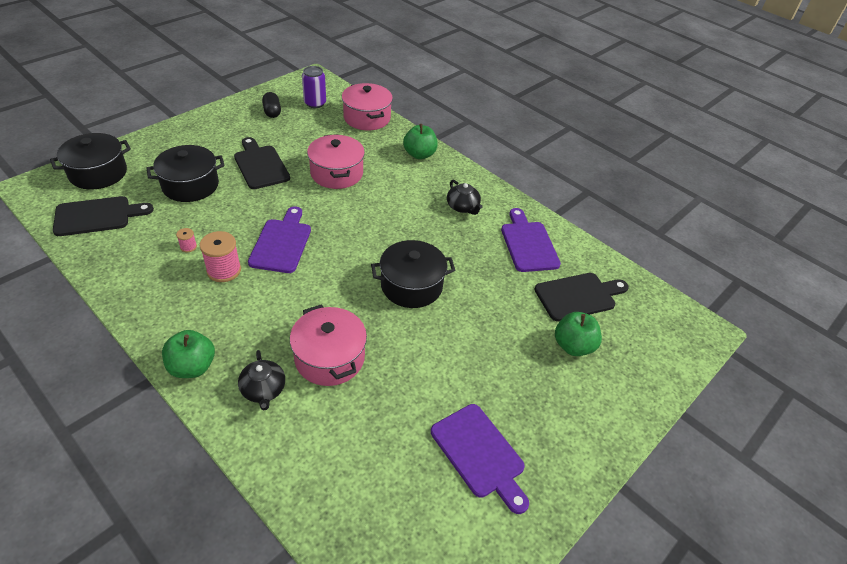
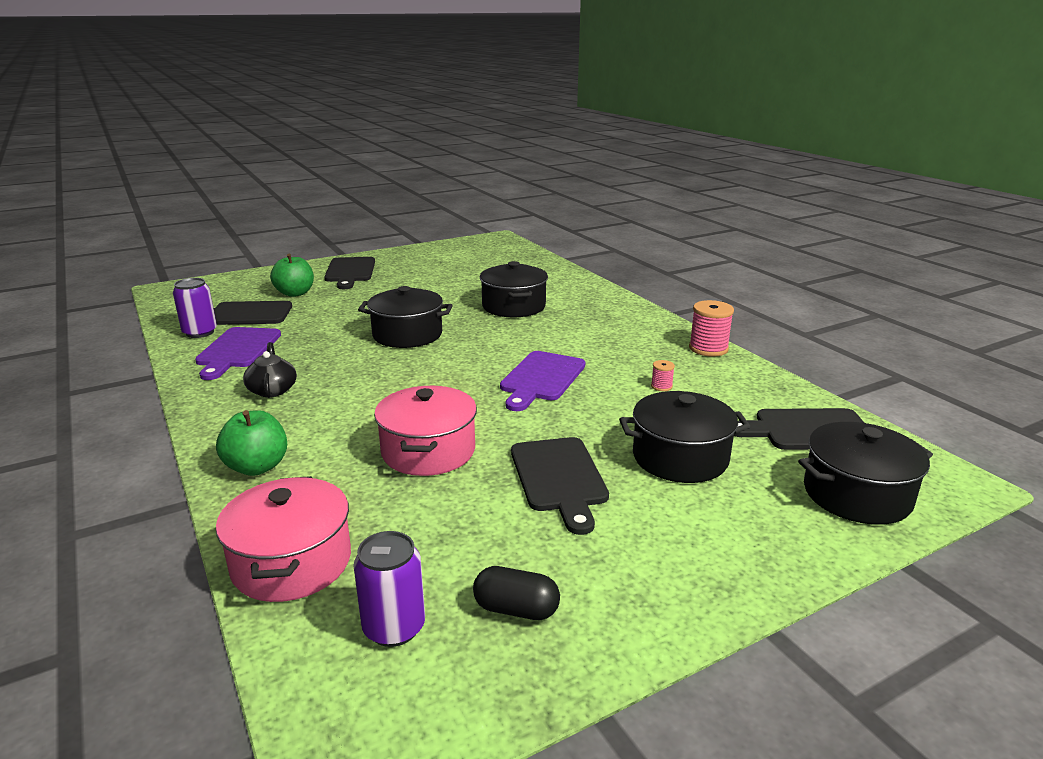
camera: 160 degrees left, 20 degrees down
green apple [162,330,215,378] -> none
pink spool [200,231,241,282] -> pink spool moved to [689,300,734,357]
black teapot [238,350,285,410] -> none
black capsule [262,92,281,118] -> black capsule turned 75 degrees counterclockwise [473,566,560,620]
pink pot [290,304,367,386] -> black pot [480,261,548,318]
purple cutting board [431,404,529,514] -> none
none -> purple can [173,278,217,338]
none -> black cutting board [324,257,375,289]

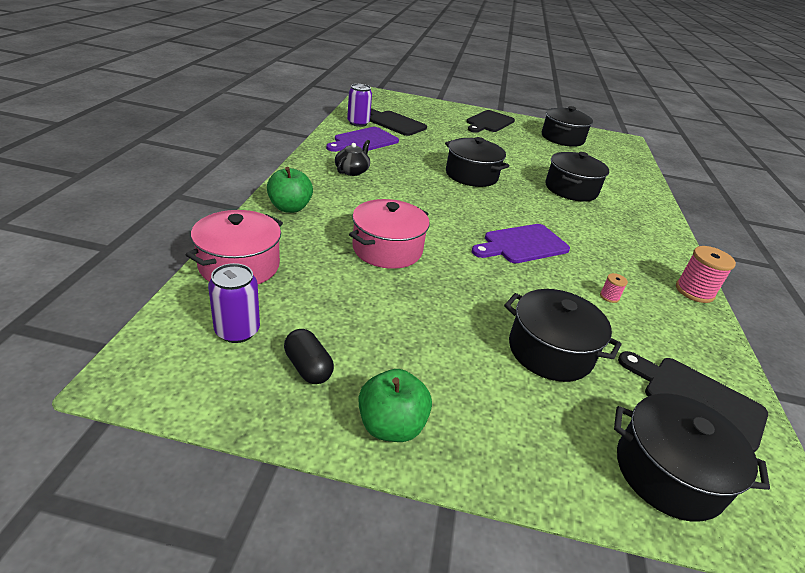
camera: 35 degrees right, 10 degrees up
green apple [270,254,314,297] -> green apple moved to [359,369,432,442]
black cutting board [511,437,609,535] -> none
none -> black pot [542,106,593,147]

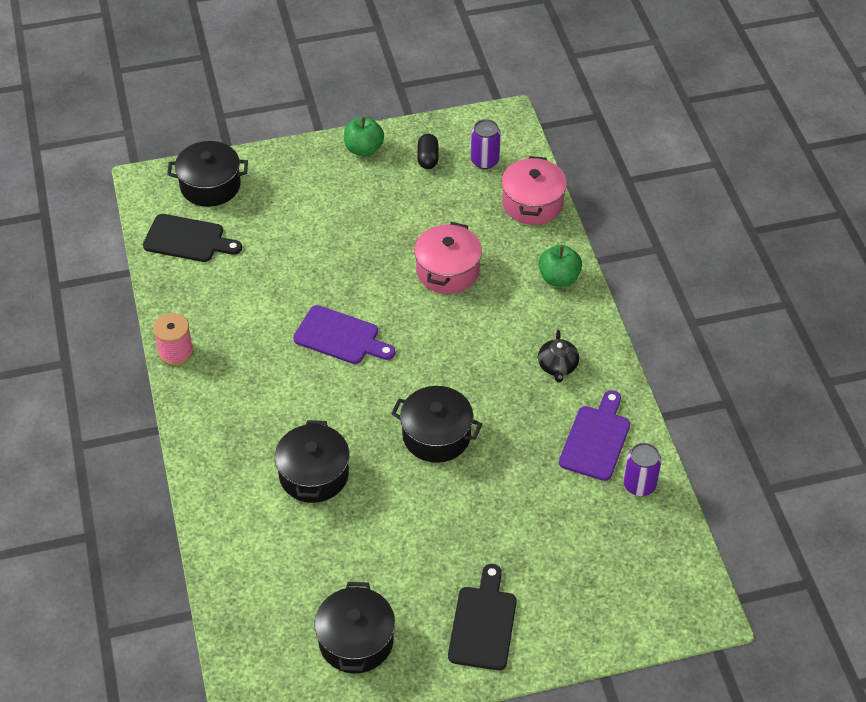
camera: 160 degrees right, 15 degrees up
black capsule [284,329,334,384] -> black capsule turned 60 degrees clockwise [417,134,439,169]
black cutting board [370,108,427,136] -> none
purple cutting board [472,224,570,263] -> purple cutting board turned 75 degrees clockwise [293,305,395,364]
black pot [504,289,622,382] -> none
pink spool [600,273,628,303] -> none

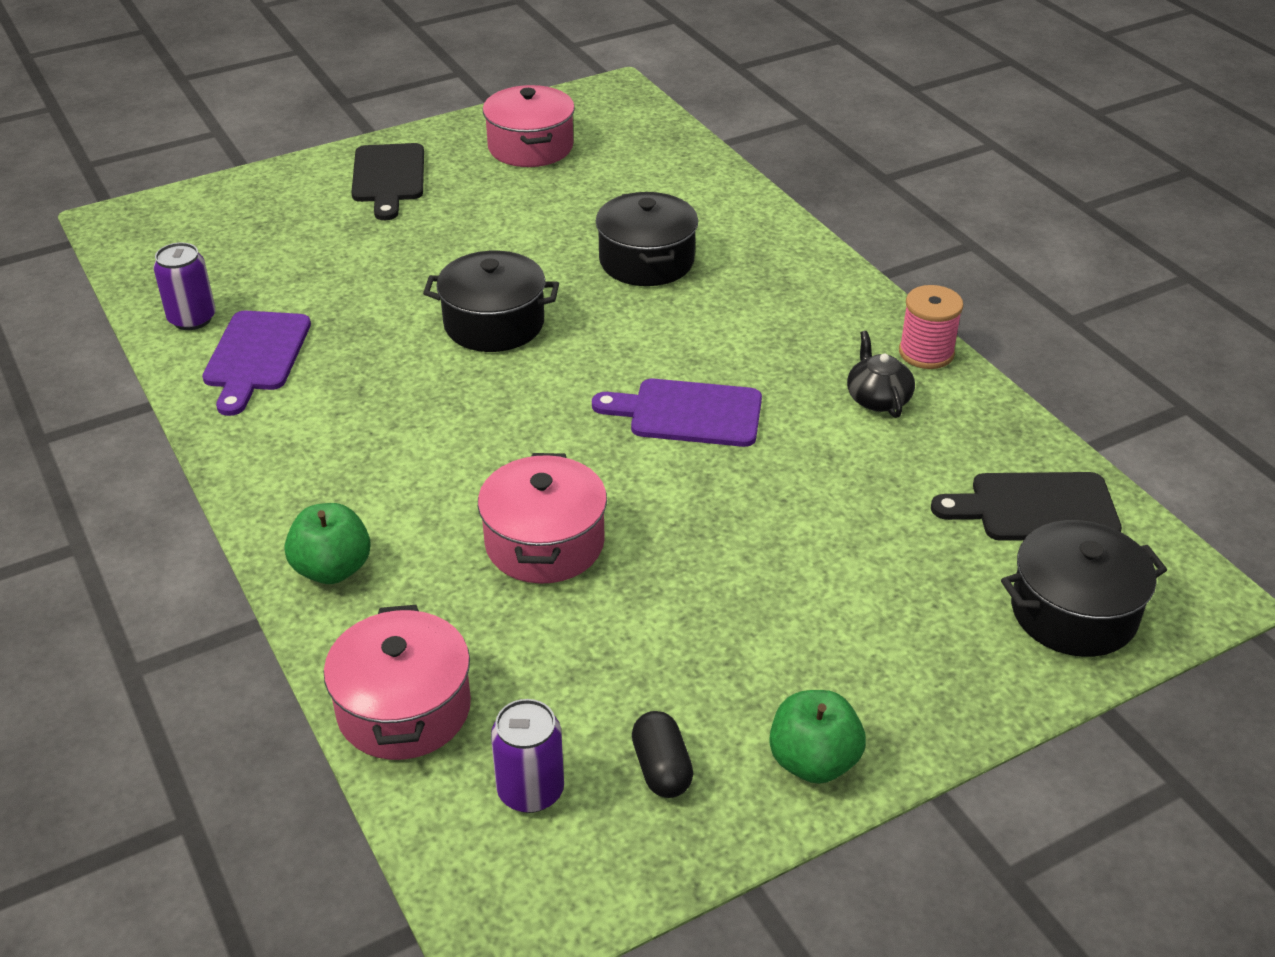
camera: 165 degrees right, 10 degrees down
black pot [315,582,395,673] -> pink pot [483,85,575,167]
black teapot [538,330,579,383] -> black teapot moved to [847,331,915,418]

